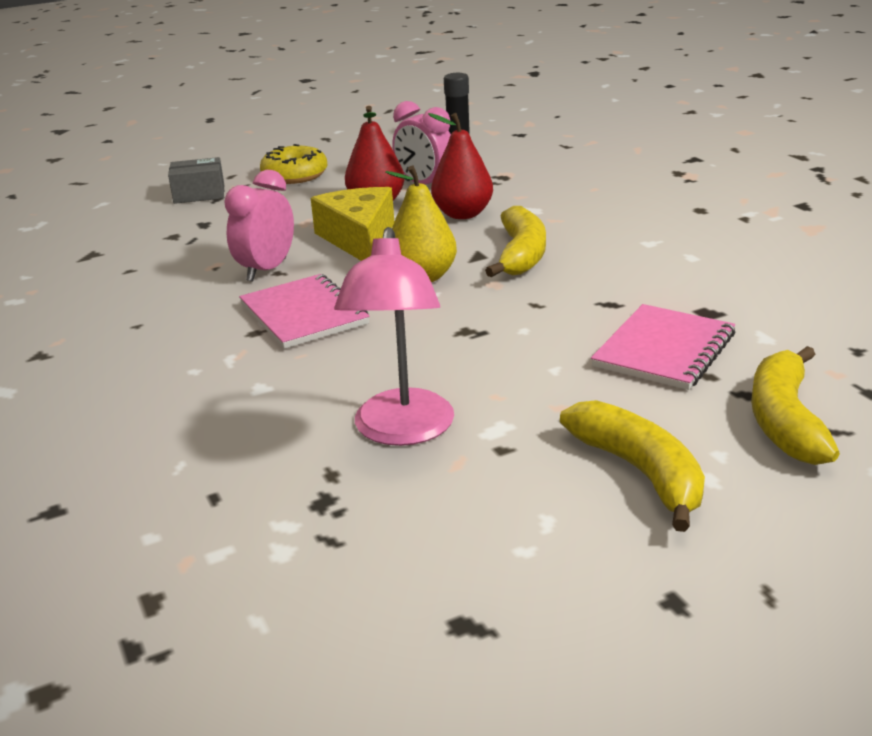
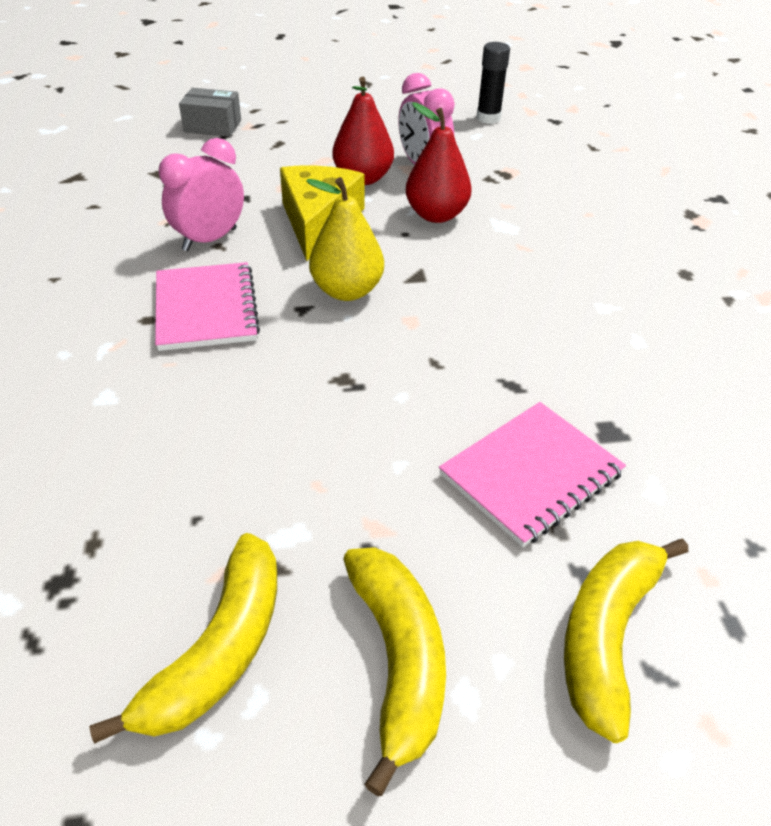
camera: 15 degrees right, 15 degrees up
yellow donut [260,144,328,184] -> none
pink lamp [334,227,454,446] -> none
yellow banana [485,206,546,277] -> yellow banana moved to [89,533,277,744]

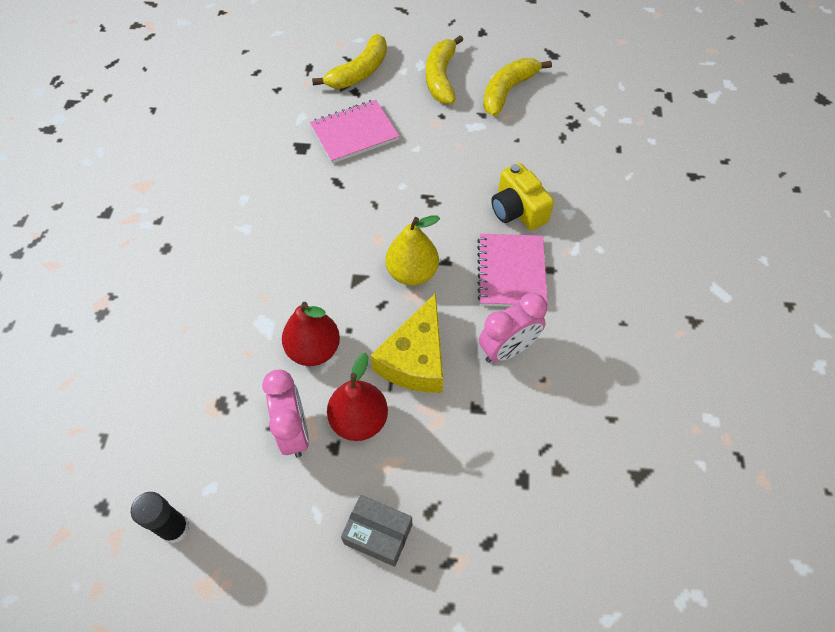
camera: 165 degrees left, 15 degrees up
grey box [179,88,241,137] -> grey box moved to [341,495,412,567]
none -> yellow camera [491,163,554,230]

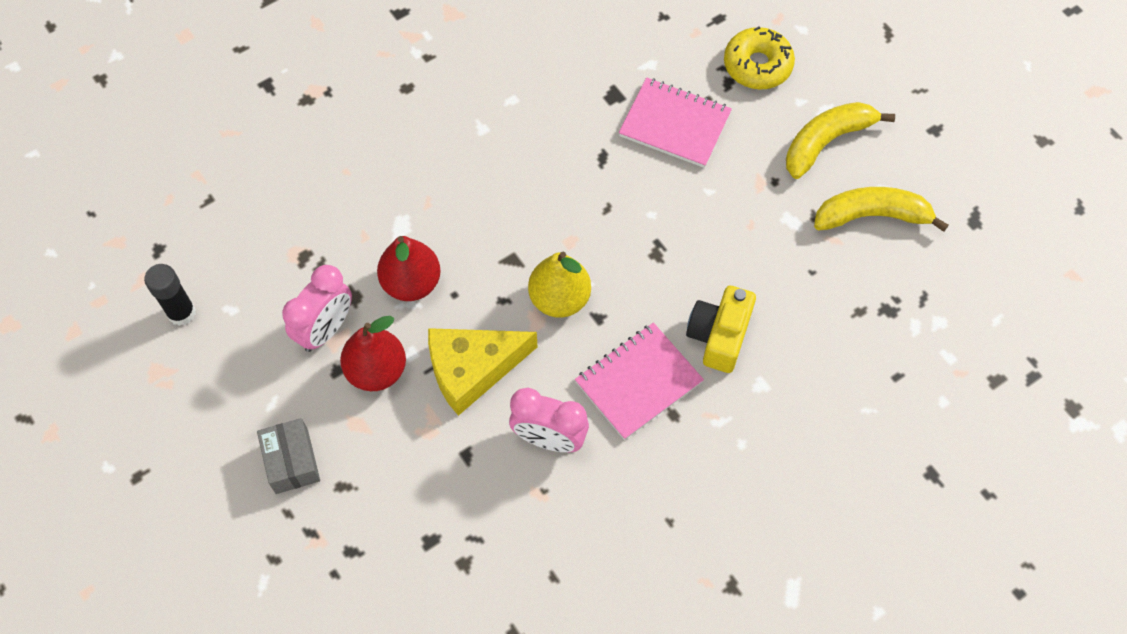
camera: 50 degrees right, 5 degrees up
yellow banana [312,34,387,89] -> yellow donut [724,27,795,90]

